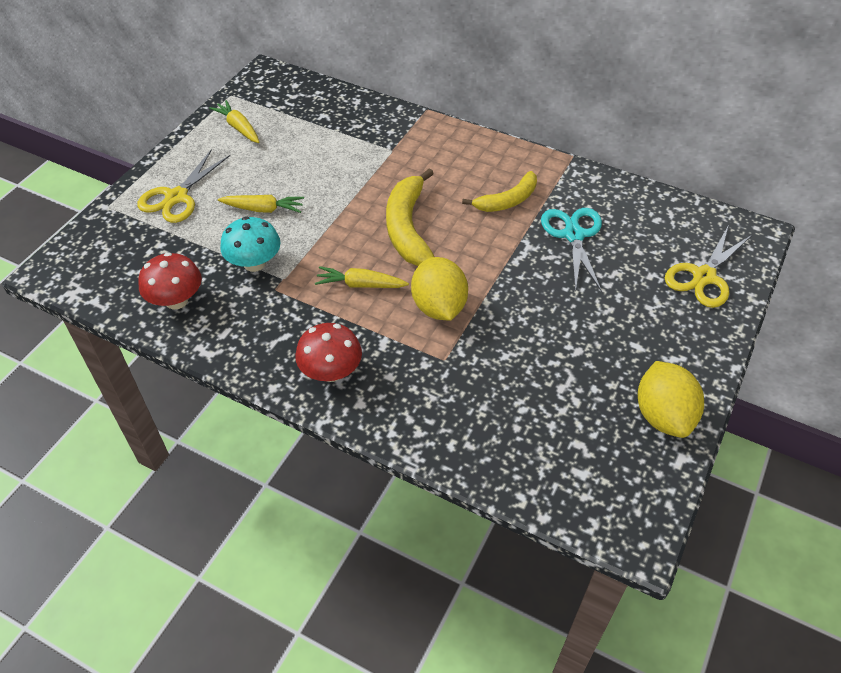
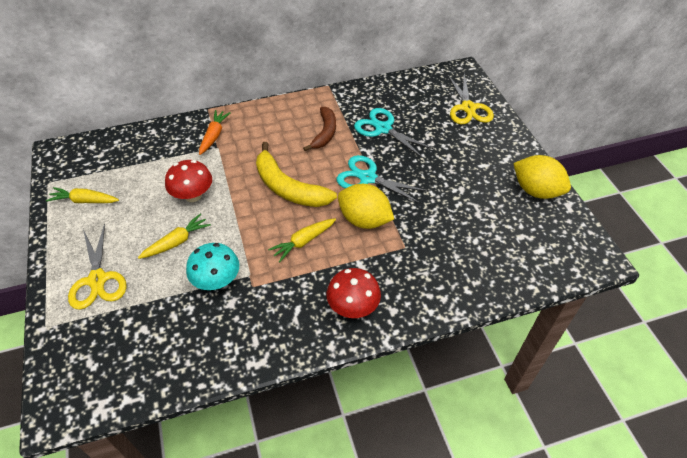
camera: 45 degrees left, 0 degrees up
red mushroom [138,252,202,309] -> red mushroom moved to [165,160,212,202]
yellow banana [462,171,537,212] -> brown banana [303,107,336,151]
none -> orange carrot [199,110,231,155]
none -> turquoise scissors [337,155,428,204]

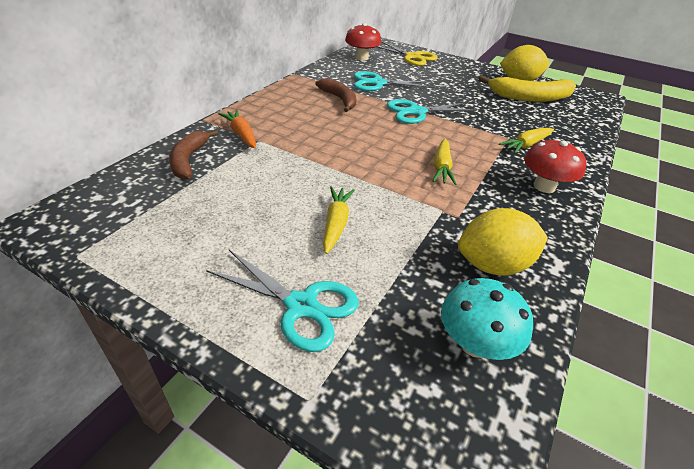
camera: 45 degrees left, 10 degrees down
yellow carrot [46,187,119,203] -> yellow carrot moved to [499,128,554,153]
yellow scissors [68,223,127,310] -> turquoise scissors [206,250,359,352]
red mushroom [165,160,212,202] -> red mushroom moved to [345,23,381,61]
turquoise mushroom [186,243,239,290] -> turquoise mushroom moved to [441,278,533,360]
yellow banana [256,142,337,207] -> yellow banana moved to [478,75,576,102]
yellow lemon [338,184,394,229] -> yellow lemon moved to [458,208,548,276]
none -> brown banana [169,130,218,179]

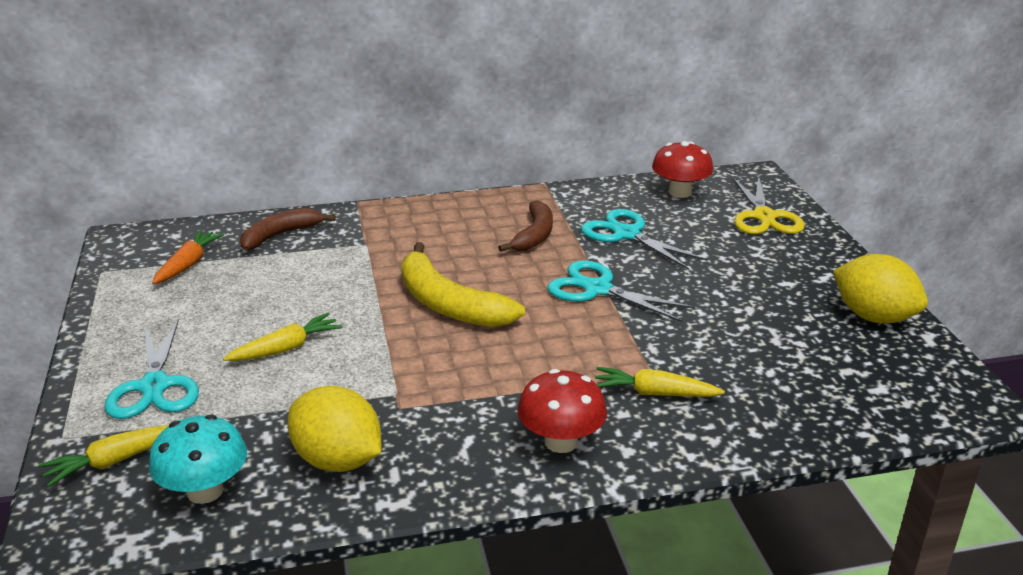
camera: 50 degrees right, 10 degrees down
orange carrot [218,110,256,148] -> orange carrot moved to [152,230,224,284]
yellow carrot [433,139,456,185] -> yellow carrot moved to [38,425,169,487]
yellow banana [478,75,576,102] -> yellow banana moved to [401,242,525,327]

